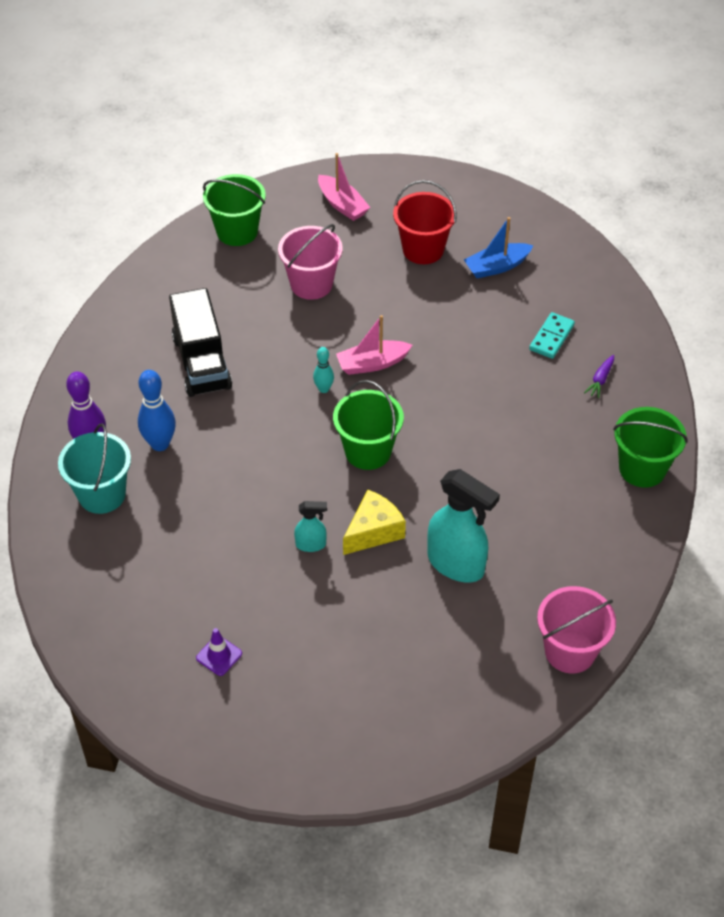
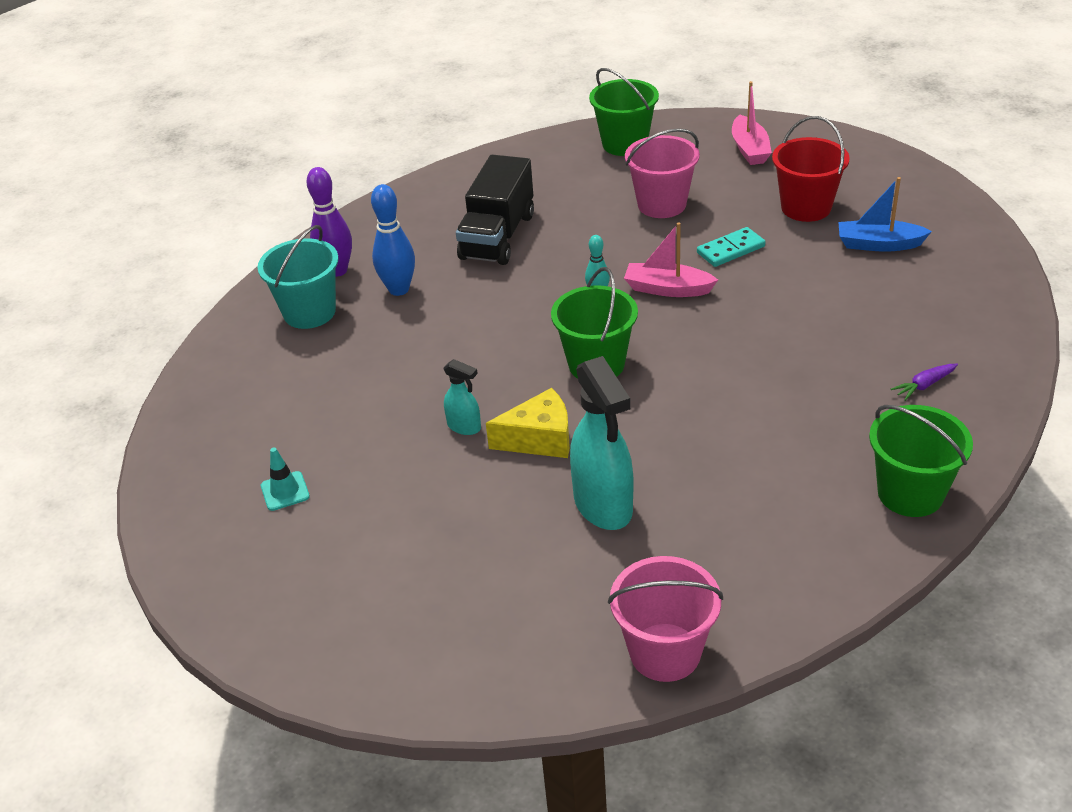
camera: 35 degrees right, 10 degrees down
purple traffic cone [196,628,242,676] -> turquoise traffic cone [261,448,310,511]
turquoise domino [529,312,575,359] -> turquoise domino moved to [697,227,765,267]

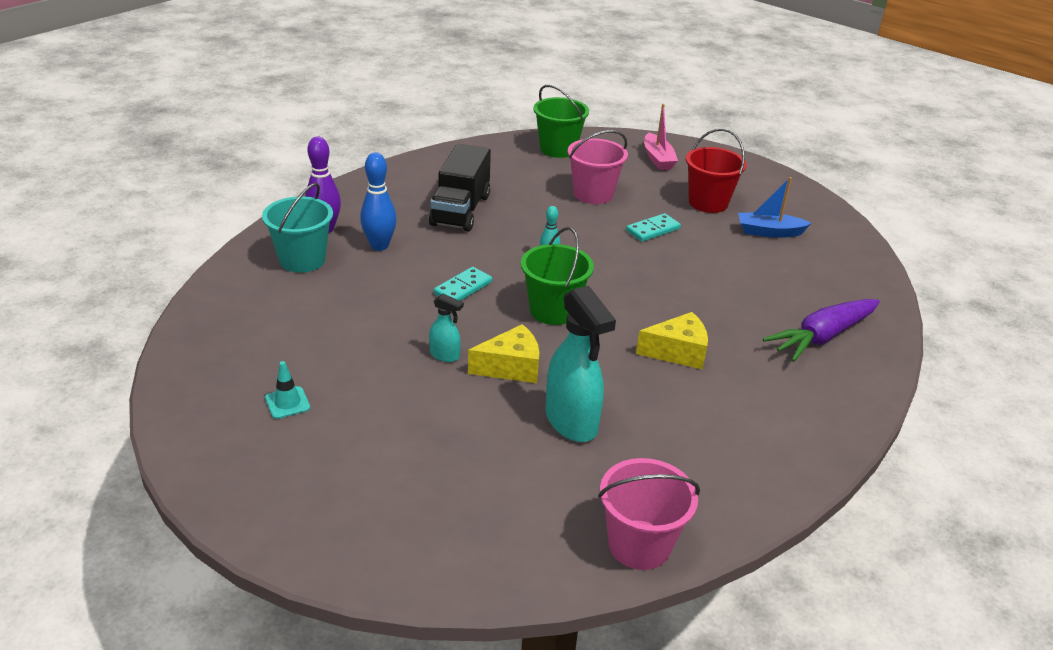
camera: 10 degrees left, 5 degrees down
pink boat [624,222,718,297] -> none
green bucket [869,405,973,517] -> none
purple carrot [891,364,958,401] -> purple carrot [763,299,880,362], size x2.34
none -> turquoise domino [434,267,492,301]
none -> yellow cheese [636,312,708,369]

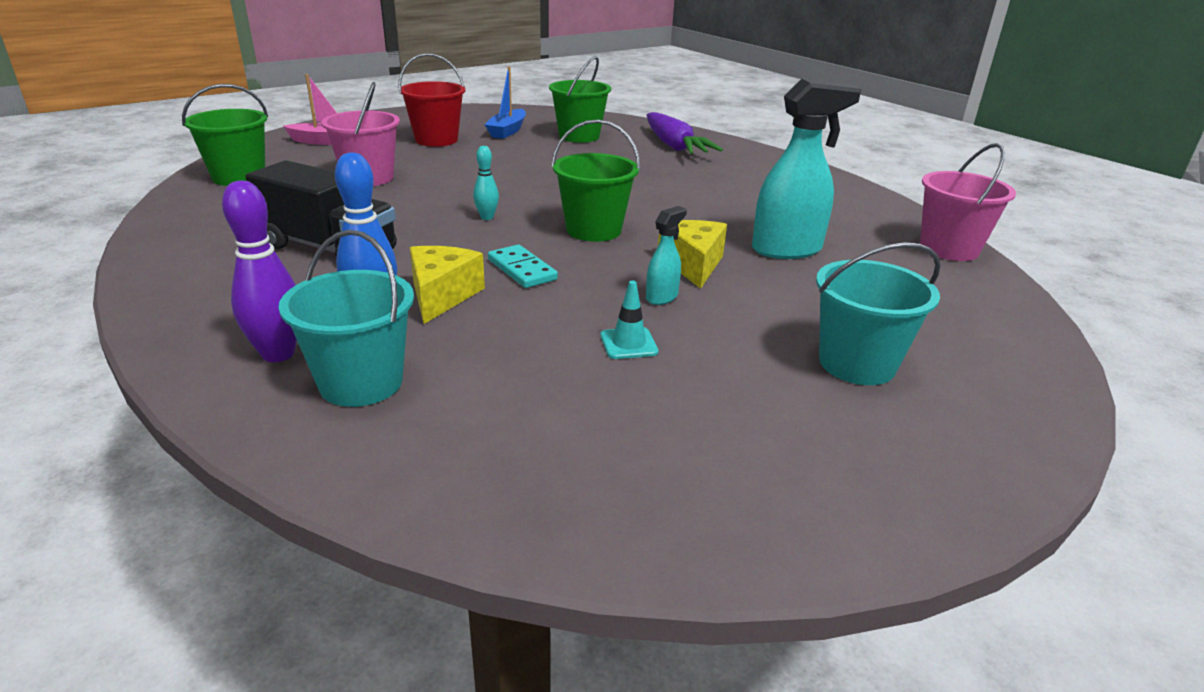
camera: 75 degrees left, 5 degrees down
turquoise traffic cone [265,361,310,419] -> turquoise traffic cone moved to [600,281,658,359]
turquoise domino [626,213,681,242] -> none
yellow cheese [636,312,708,369] -> yellow cheese moved to [410,246,485,324]
none -> green bucket [549,56,611,143]
none -> turquoise bucket [816,242,941,385]

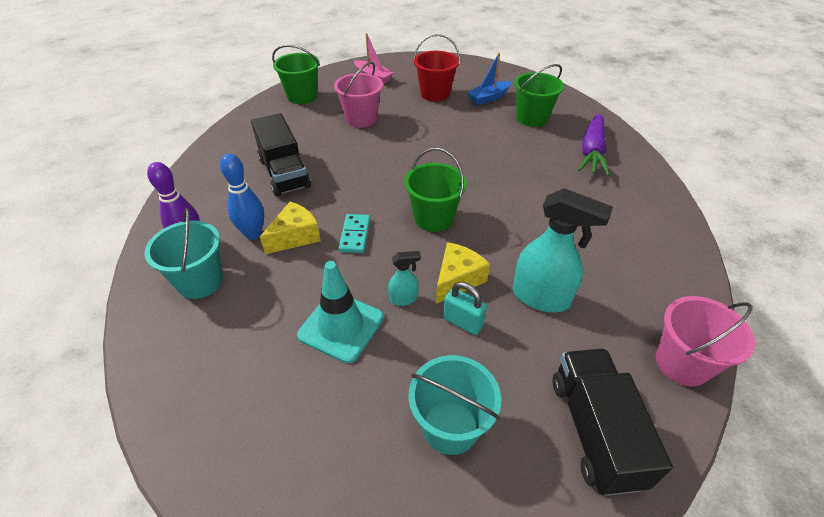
camera: 40 degrees right, 15 degrees up
turquoise bowling pin [473,146,499,220] -> none
turquoise traffic cone [600,281,658,359] -> turquoise traffic cone [297,261,384,363], size x2.02
none -> turquoise padlock [443,282,487,335]
none -> black truck [553,349,673,496]

